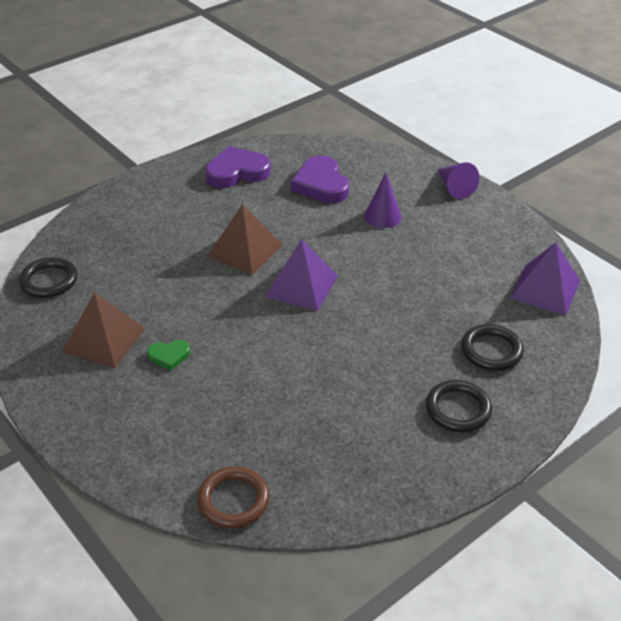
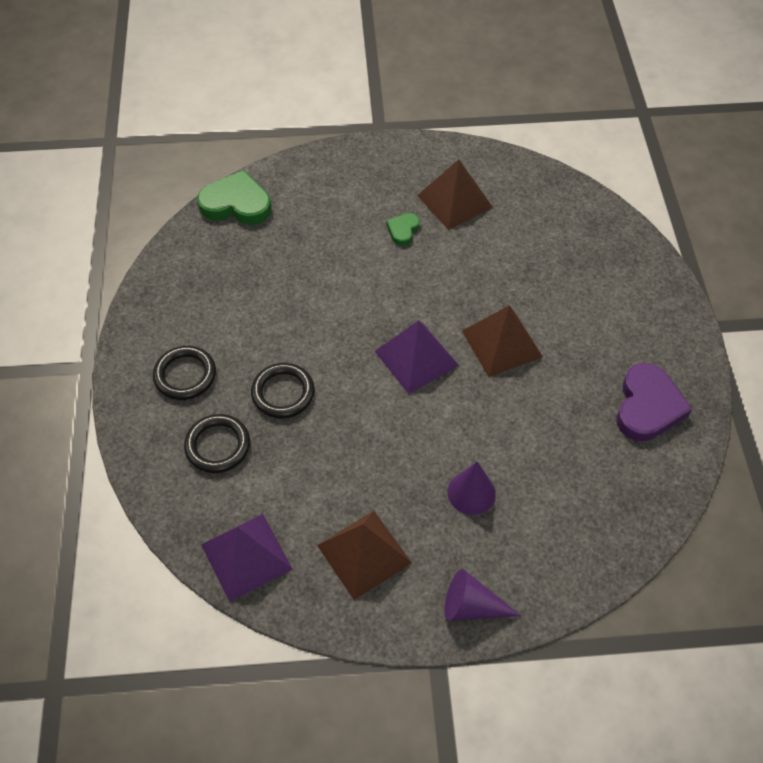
camera: 125 degrees right, 15 degrees up
black ring [19,257,77,298] -> black ring moved to [251,363,315,418]
brown ring [197,466,270,528] -> green heart [197,170,271,225]
purple heart [291,155,349,203] -> none
none -> brown pyramid [317,511,412,600]

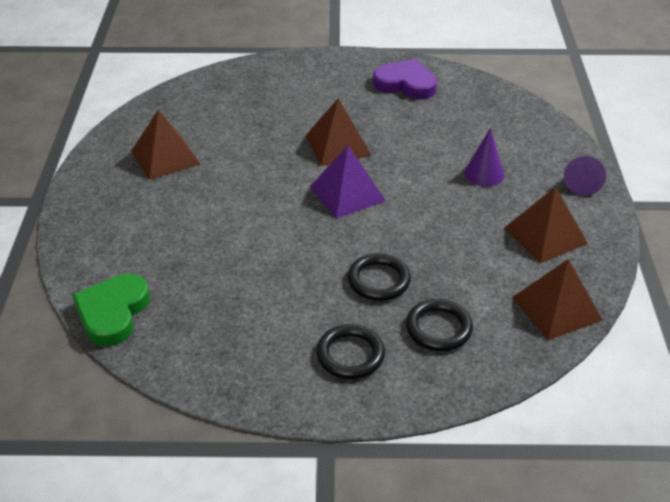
camera: 85 degrees left, 15 degrees down
purple pyramid [201,514,293,602] -> brown pyramid [512,259,603,340]
green heart [386,213,420,246] -> none

